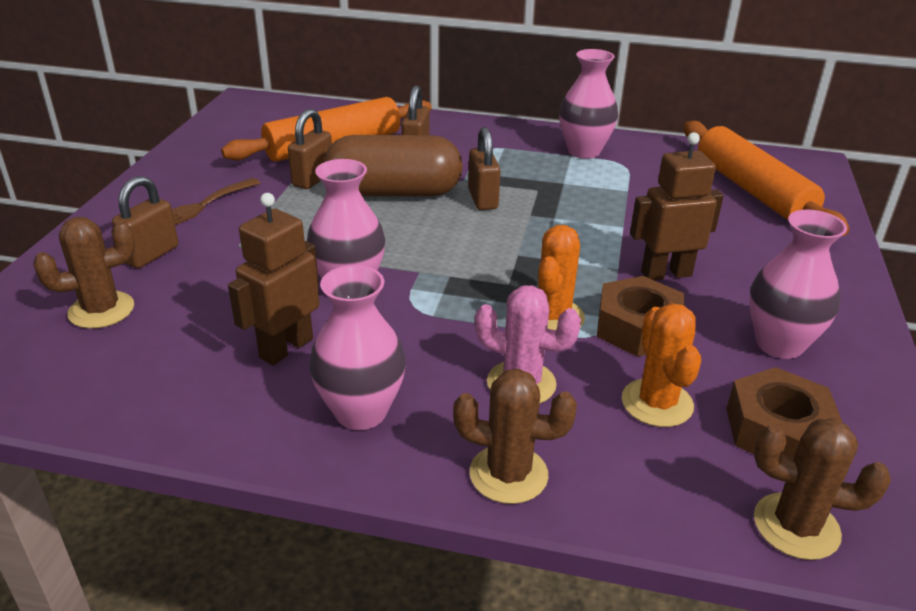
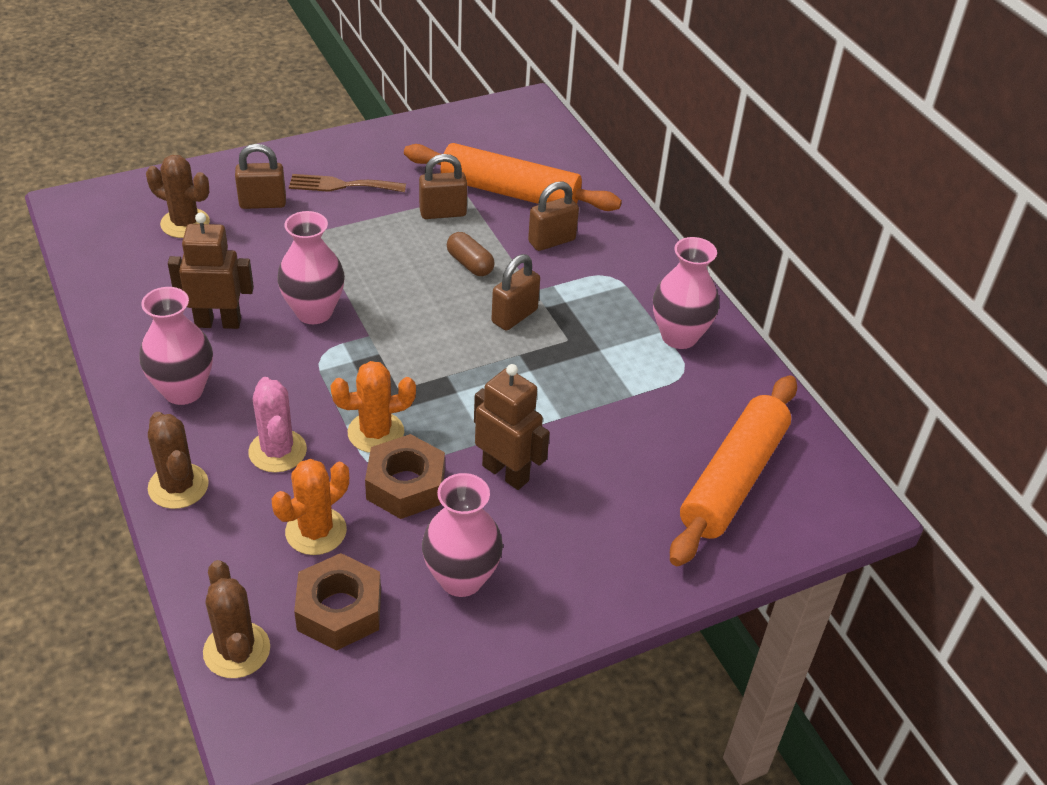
camera: 50 degrees right, 10 degrees up
brown capsule [324,135,463,196] -> brown capsule [447,232,495,276], size x0.46

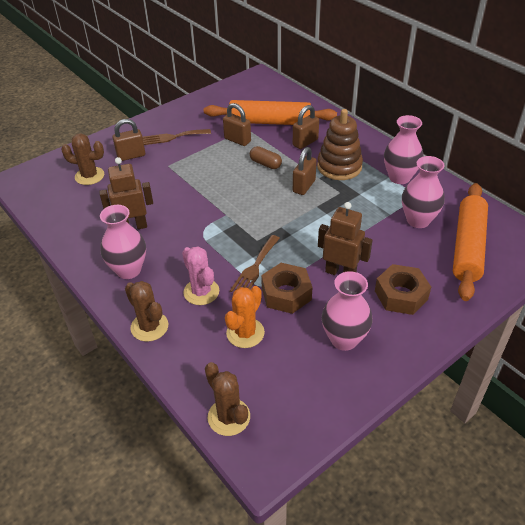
camera: 10 degrees left, 0 degrees up
pink vase [277,211,345,324] -> pink vase moved to [402,156,445,228]
brown nut [294,553,381,651] -> brown nut moved to [375,264,431,315]
orange cactus [331,361,416,453] -> brown fork [230,235,280,292]
brown padlock [419,154,467,219] -> brown padlock turned 60 degrees clockwise [223,103,251,146]
none -> brown stacking toy [317,109,363,180]

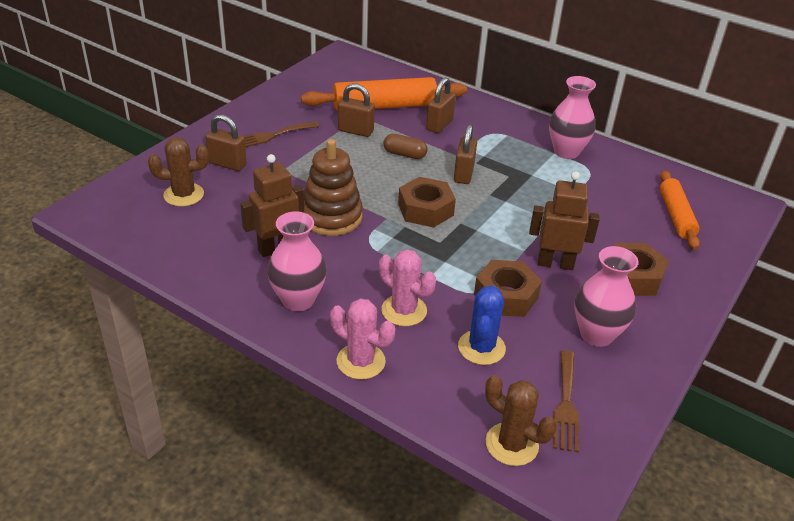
camera: 20 degrees left, 5 degrees down
brown padlock [112,119,145,161] -> brown padlock turned 60 degrees clockwise [206,114,247,171]
brown cactus [125,281,168,342] -> pink cactus [330,299,395,380]
orange cactus [225,286,265,348] -> blue cactus [458,285,506,365]
brown fork [230,235,280,292] -> brown fork moved to [553,350,579,453]
brown stacking toy [317,109,363,180] -> brown stacking toy moved to [304,139,363,236]
pink vase [402,156,445,228] -> none
orange rolling pin [453,183,488,301] -> orange rolling pin [660,170,700,250], size x0.64
none -> brown nut [398,177,456,228]

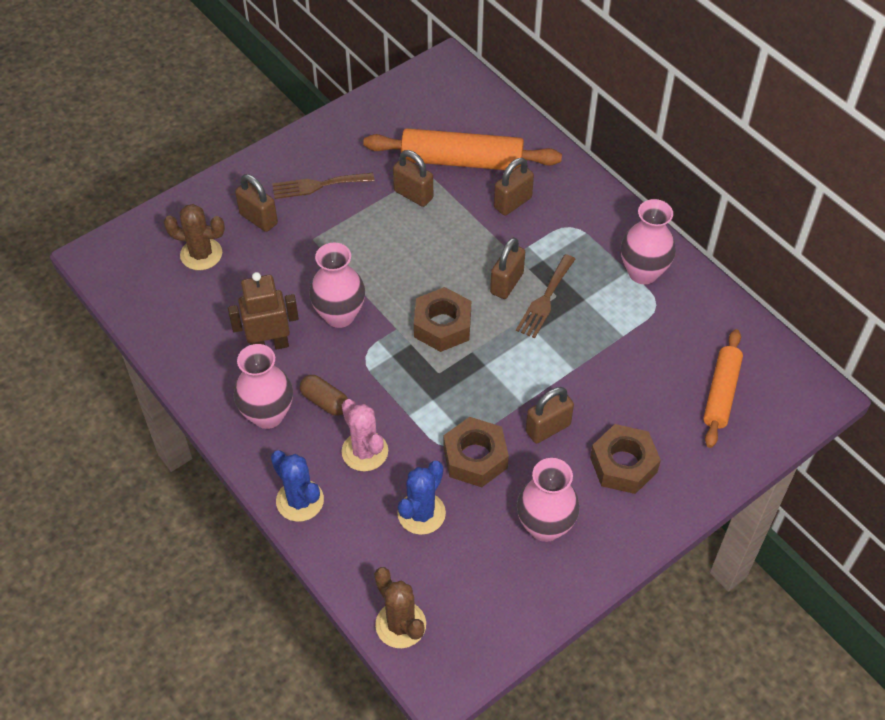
camera: 20 degrees right, 15 degrees up
brown stacking toy [304,139,363,236] -> pink vase [309,242,365,328]
pink cactus [330,299,395,380] -> blue cactus [271,450,324,522]
brown capsule [383,134,428,159] -> brown capsule moved to [300,375,348,416]
brown robot [529,171,600,270] -> brown padlock [526,387,574,443]
brown fork [553,350,579,453] -> brown fork moved to [516,254,575,338]

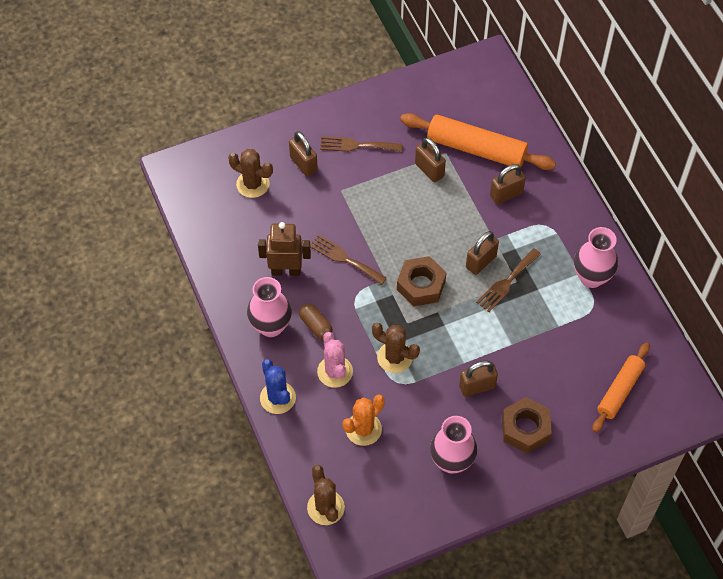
camera: 15 degrees right, 5 degrees up
pink vase [309,242,365,328] -> brown fork [310,235,387,285]
blue cactus [397,461,446,535] -> orange cactus [342,394,385,446]
brown nut [444,417,509,487] -> none
none -> brown cactus [372,323,420,373]

